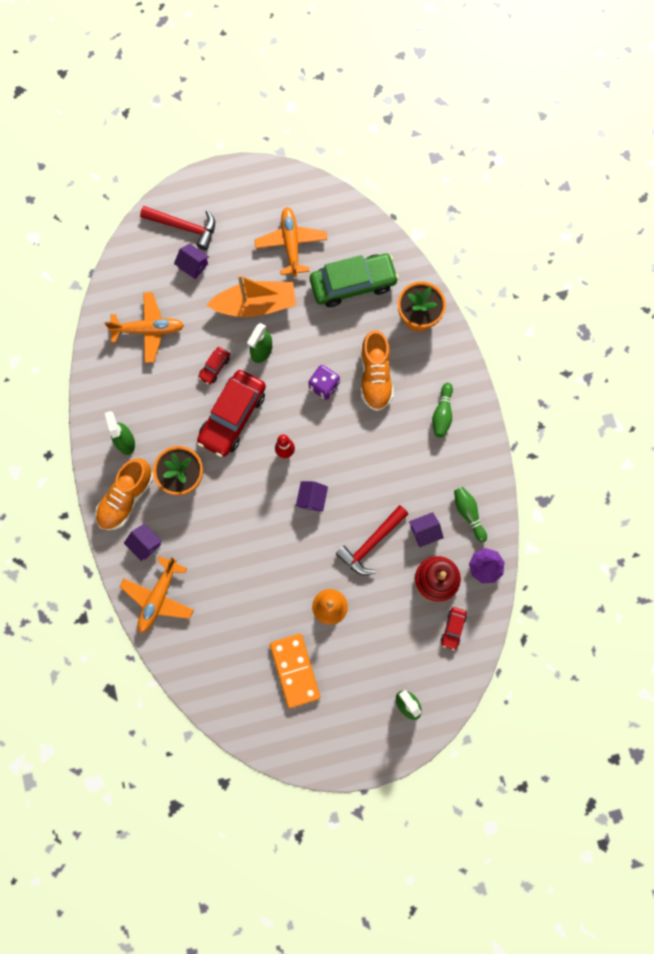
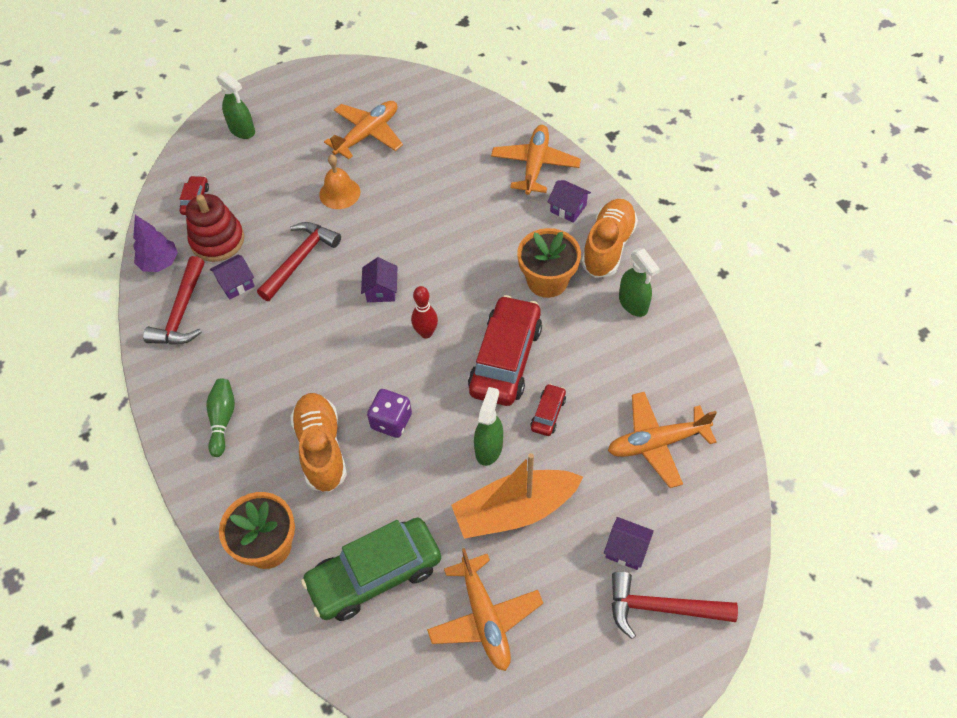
camera: 170 degrees right, 20 degrees down
orange domino [270,634,320,709] -> orange plane [324,101,403,159]
green bowling pin [454,487,487,542] -> red hammer [143,256,204,344]

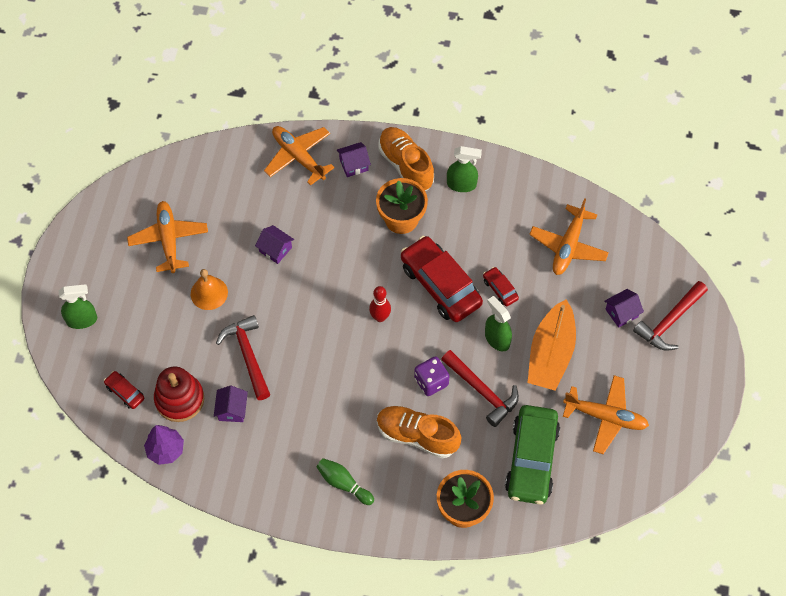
camera: 55 degrees left, 5 degrees up
red hammer [143,256,204,344] -> red hammer moved to [441,350,519,427]
purple house [361,257,397,302] -> purple house moved to [255,225,294,264]

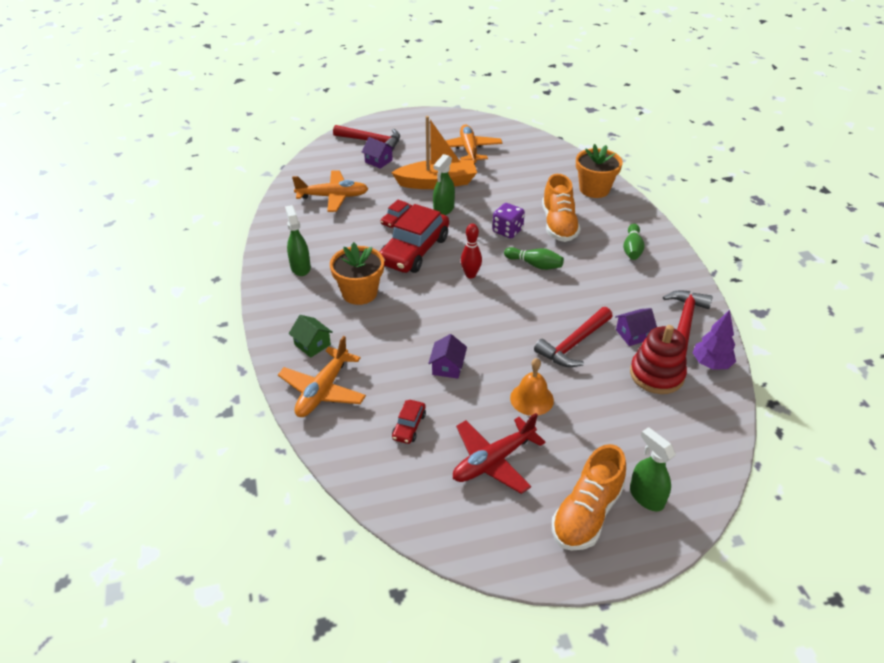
camera: 115 degrees left, 20 degrees down
red car [104,371,144,409] -> red car moved to [392,400,426,444]
orange plane [127,201,208,273] -> red plane [453,413,546,494]
purple house [337,142,371,177] -> green house [289,315,333,358]
orange shoe [378,127,434,191] -> orange shoe moved to [552,444,626,551]
red hammer [441,350,519,427] -> red hammer moved to [663,290,713,354]
green car [505,405,560,505] -> none
none -> green bowling pin [504,247,564,270]

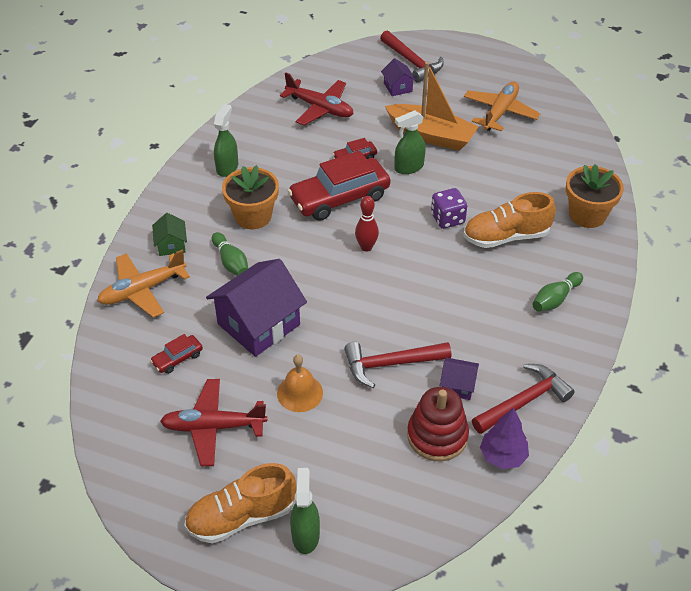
camera: 35 degrees right, 5 degrees up
orange plane [292,170,369,212] -> red plane [280,73,353,126]
purple house [428,334,467,379] -> purple house [206,259,307,357], size x2.12
green bowling pin [504,247,564,270] -> green bowling pin moved to [212,232,248,276]
orange shoe [542,174,581,242] -> orange shoe turned 45 degrees clockwise [464,192,556,248]

